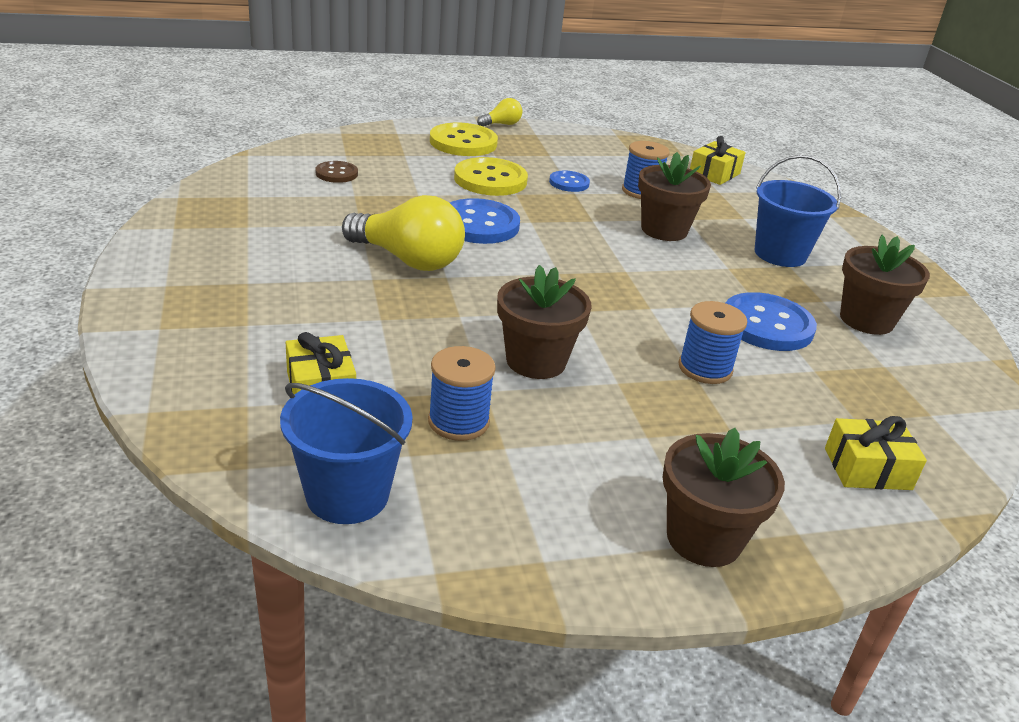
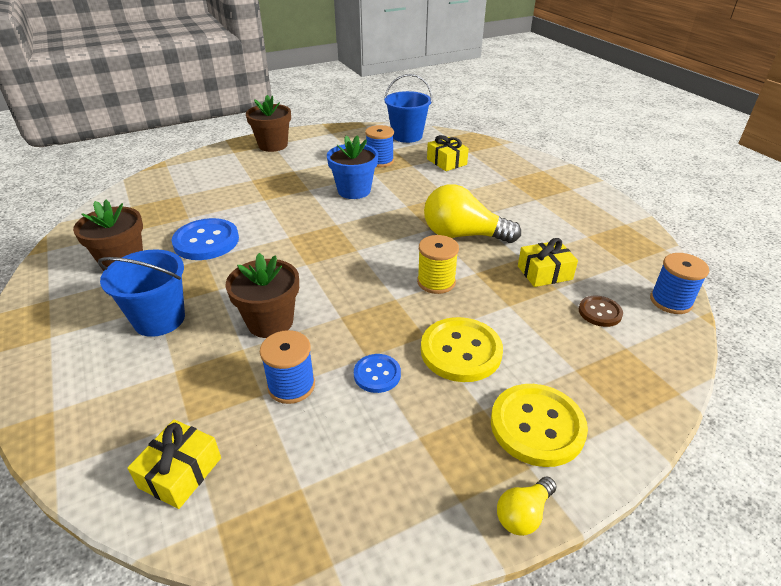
camera: 170 degrees right, 5 degrees up
blue button [450,198,520,244] -> yellow spool [417,235,459,294]
brown flower pot [497,265,592,379] -> blue flower pot [327,135,378,199]
blue spool [678,301,747,384] -> blue spool moved to [650,253,709,314]
yellow gift [825,416,927,490] -> yellow gift moved to [518,238,578,287]

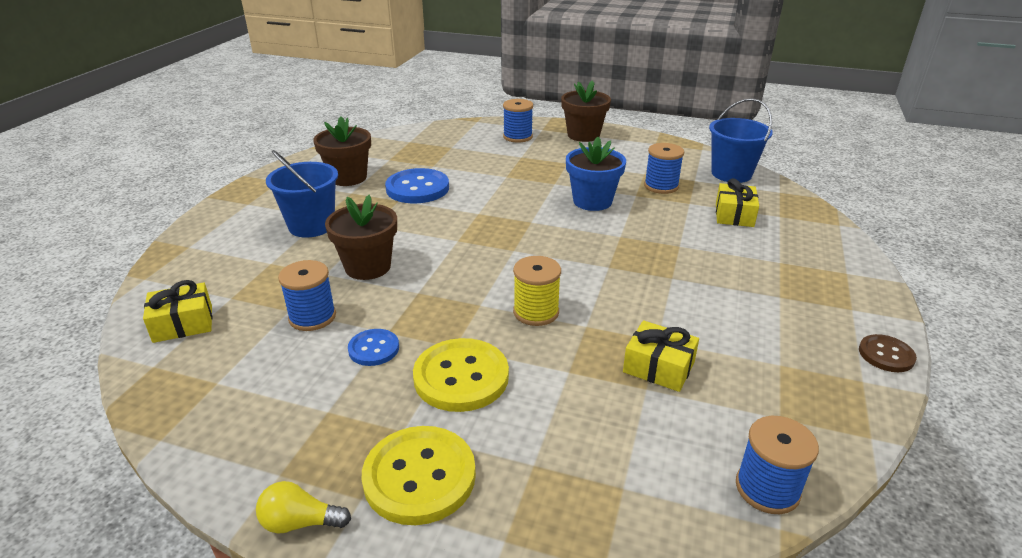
camera: 45 degrees right, 5 degrees down
yellow light bulb [424,184,521,243] -> none
brown button [579,296,623,327] -> brown button moved to [859,334,917,372]
none -> blue spool [503,99,533,143]

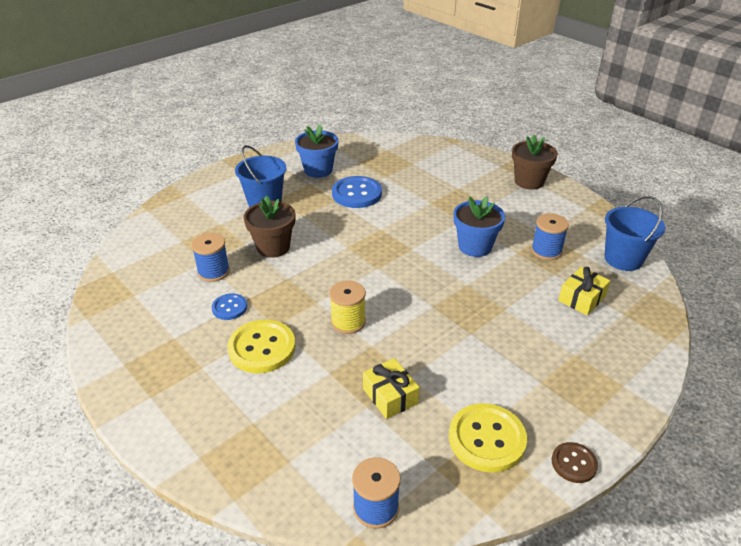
camera: 30 degrees right, 5 degrees up
yellow gift [143,280,212,343] -> none
yellow light bulb [256,481,351,533] -> none
brown flower pot [313,116,371,186] -> blue flower pot [295,124,339,178]
yellow button [362,426,476,525] -> yellow button moved to [449,403,527,473]
blue spool [503,99,533,143] -> none

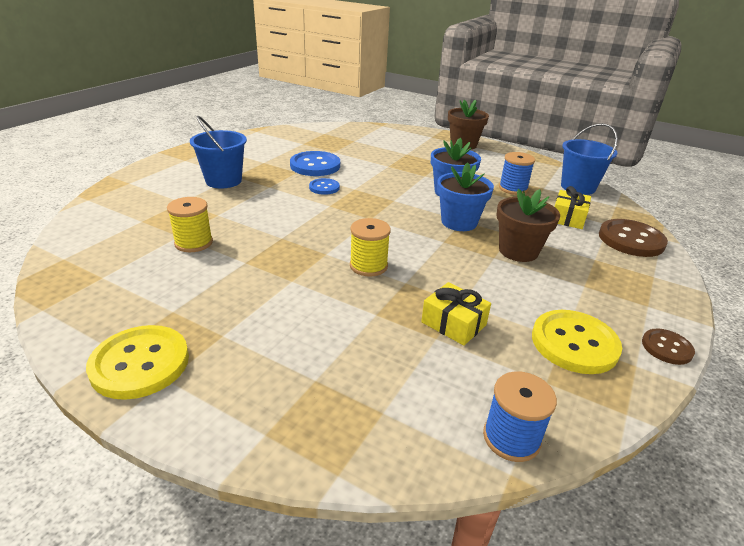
camera: 20 degrees left, 5 degrees down
blue spool [191,233,230,282] -> yellow spool [167,197,213,252]
blue button [212,294,247,320] -> blue button moved to [309,178,340,195]
yellow button [227,320,295,373] -> yellow button moved to [86,325,189,400]
brown flower pot [244,196,296,258] -> brown flower pot moved to [496,189,560,262]
blue flower pot [295,124,339,178] -> blue flower pot moved to [437,162,494,231]
none -> brown button [599,219,668,257]

